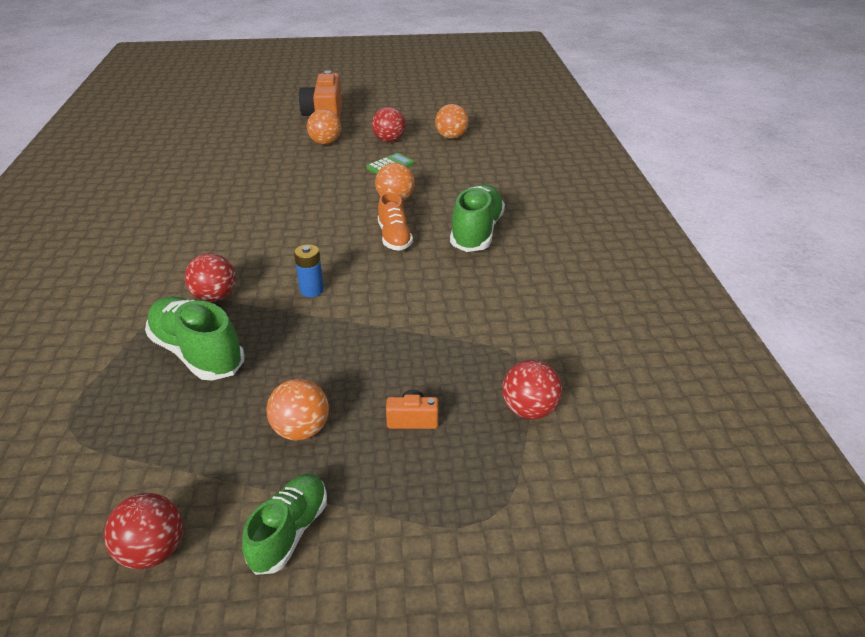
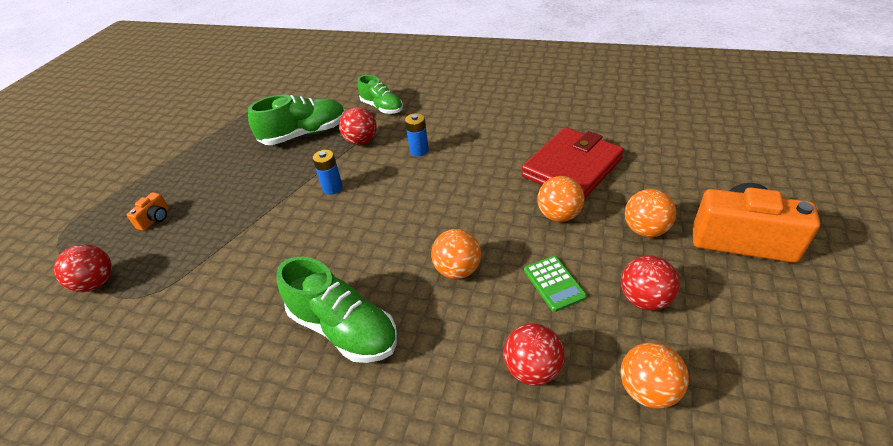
camera: 115 degrees right, 5 degrees up
red ball [104,493,183,569] -> red ball moved to [503,323,564,386]
green shoe [242,474,327,575] -> green shoe moved to [358,75,403,114]
orange ball [266,379,329,440] -> orange ball moved to [537,176,584,222]
orange shoe [378,192,413,251] -> none
none -> blue battery [405,113,429,156]
none -> red wallet [522,127,624,200]

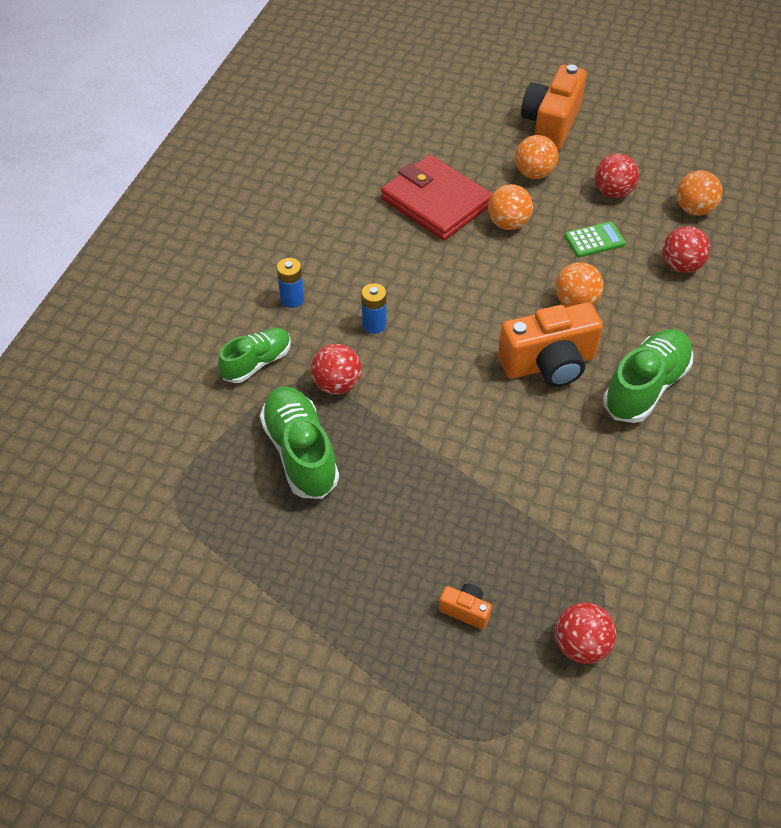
camera: 90 degrees left, 10 degrees up
blue battery [313,150,343,195] -> blue battery moved to [277,258,304,308]
none -> orange camera [498,303,603,387]

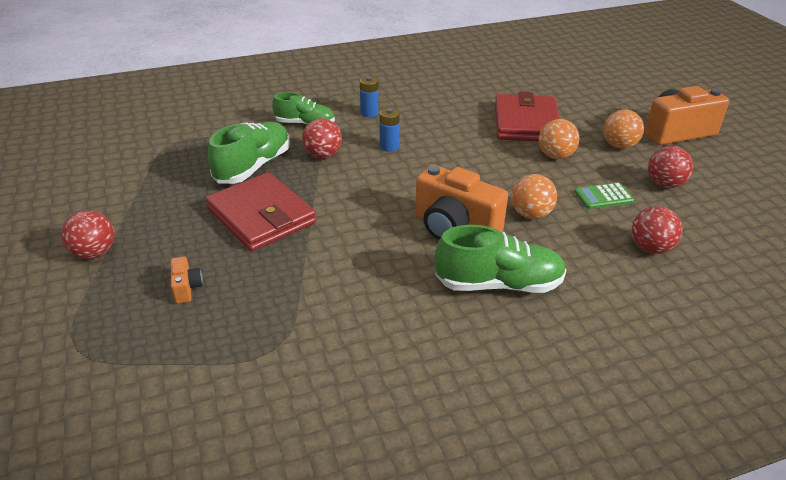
camera: 50 degrees right, 15 degrees down
red ball [555,602,616,664] -> red ball moved to [61,210,114,259]
green calculator [565,222,626,257] -> green calculator turned 135 degrees clockwise [575,182,634,209]
orange ball [677,170,723,216] -> none
none -> red wallet [205,172,316,251]

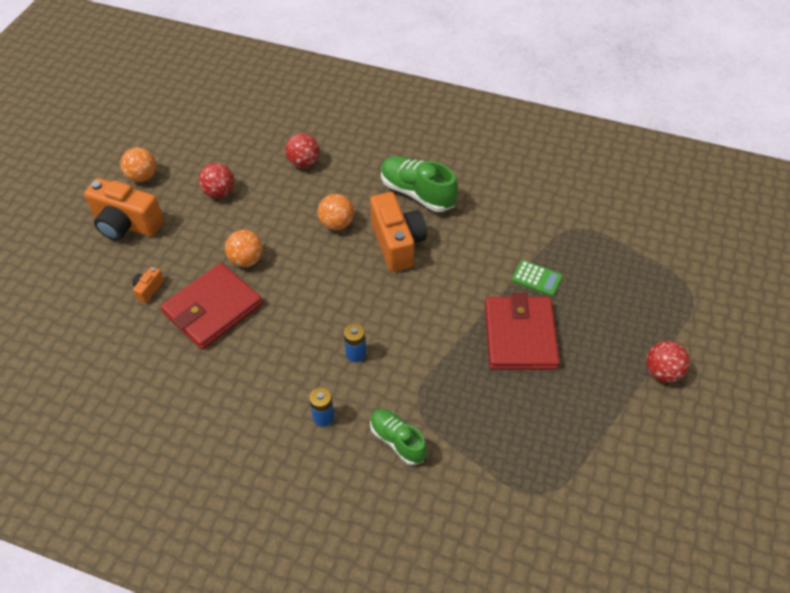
camera: 140 degrees left, 15 degrees up
orange camera [171,256,203,304] -> orange camera moved to [132,267,164,303]
green shoe [208,122,290,184] -> none
red ball [302,118,342,159] -> none
green calculator [575,182,634,209] -> green calculator moved to [512,260,563,296]
orange ball [603,110,644,149] -> orange ball moved to [120,147,156,182]

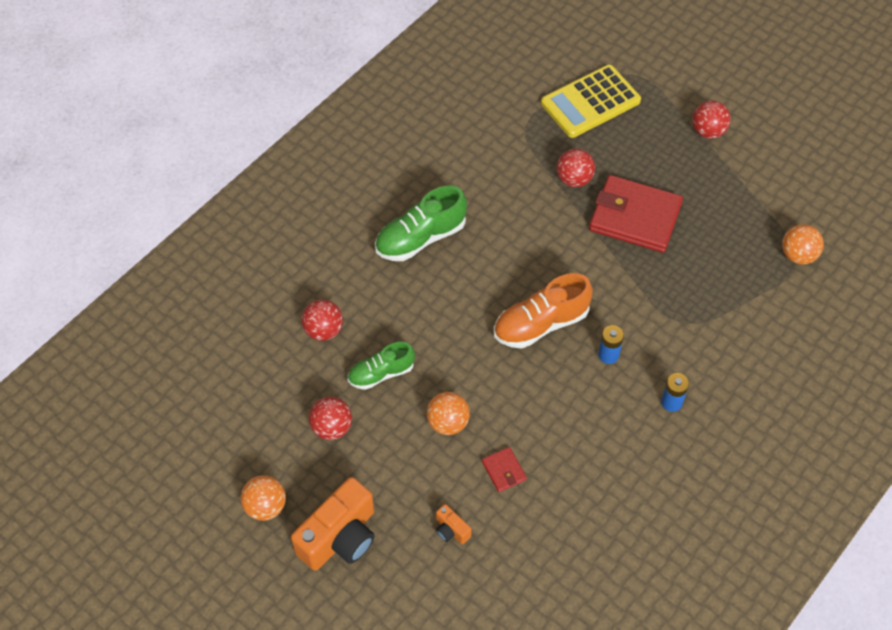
camera: 70 degrees left, 5 degrees up
red wallet [160,263,263,350] -> red wallet [482,447,527,492], size x0.43
orange ball [318,194,354,230] -> orange ball moved to [782,224,824,264]
orange camera [370,192,427,272] -> none
green shoe [370,409,427,465] -> green shoe moved to [348,342,415,390]
green calculator [512,260,563,296] -> red ball [557,149,595,187]
none -> orange shoe [494,273,593,348]
none -> yellow calculator [541,65,641,138]

